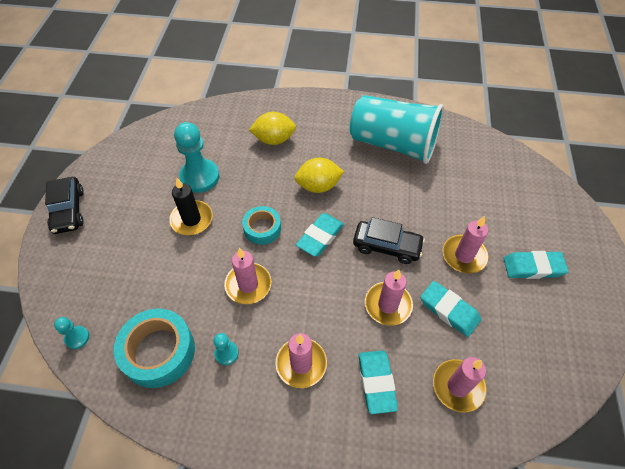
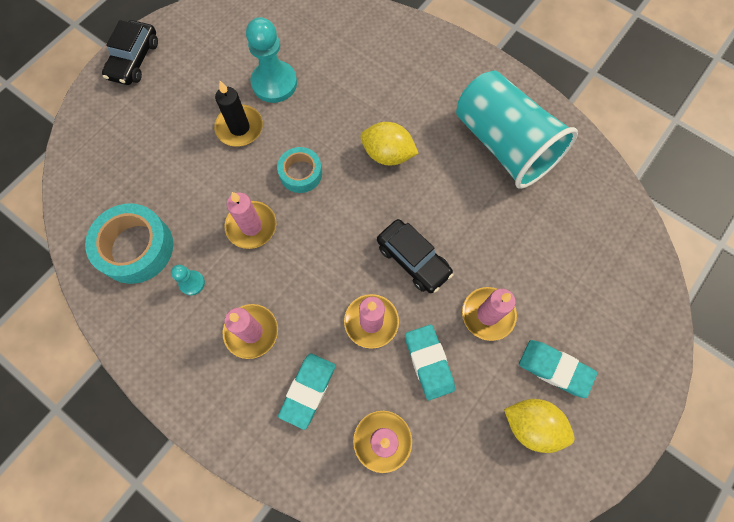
camera: 30 degrees right, 15 degrees up
turquoise pawn [54,317,89,349] -> none
yellow lemon [249,112,296,145] -> yellow lemon moved to [504,399,575,453]
turquoise eraser [296,213,344,257] -> none

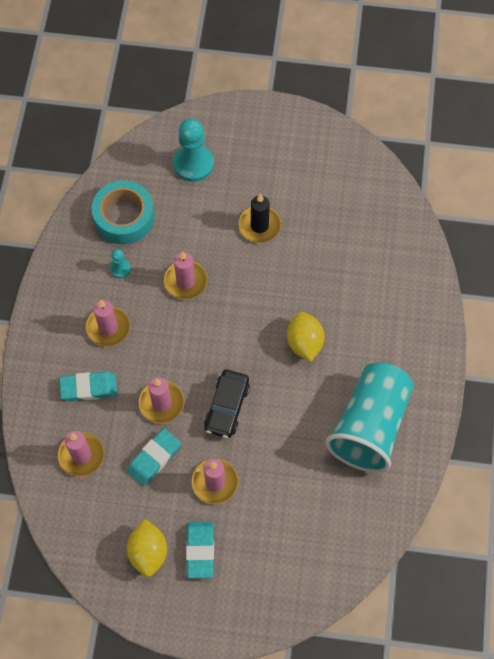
camera: 60 degrees right, 5 degrees down
black car [102,20,158,85] -> none
turquoise pawn [246,17,297,103] -> turquoise pawn moved to [173,118,214,182]
turquoise tape [277,147,322,193] -> none

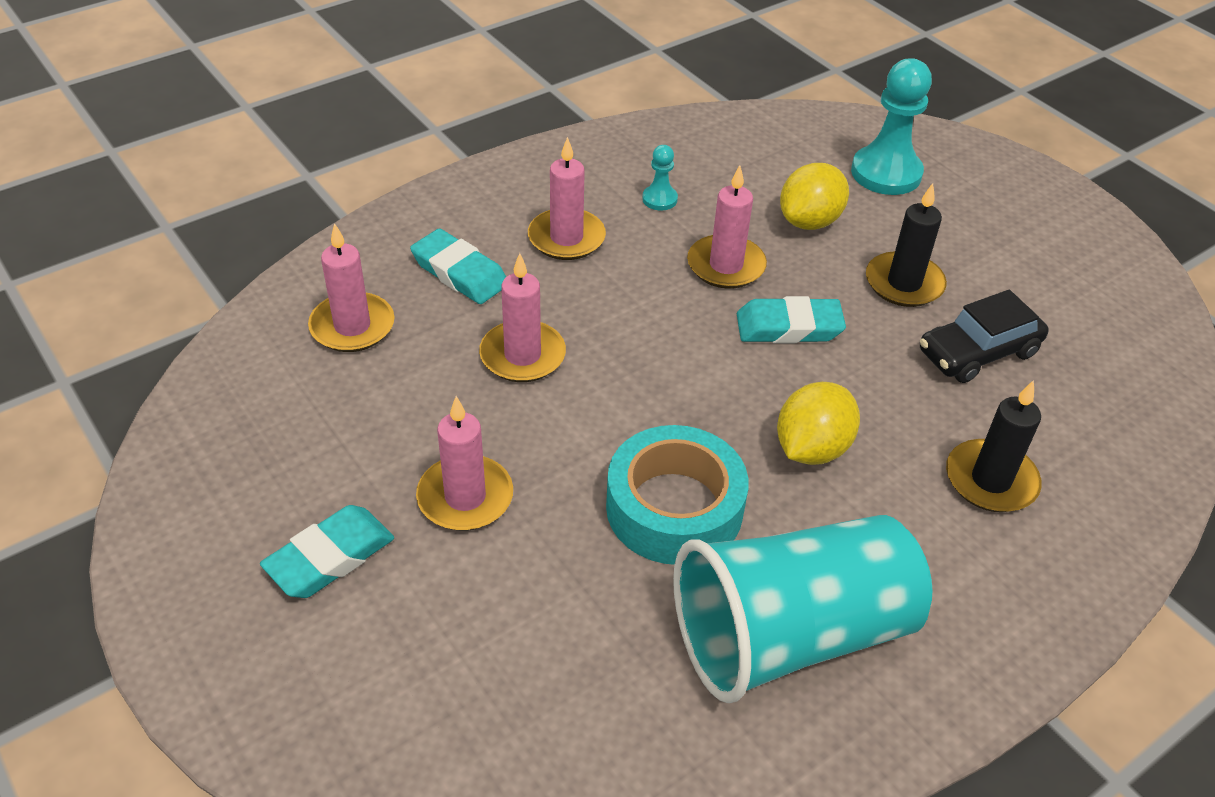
camera: 45 degrees right, 20 degrees down
turquoise tape [91,180,155,244] -> turquoise tape moved to [606,425,748,565]
turquoise eraser [127,428,181,486] -> turquoise eraser moved to [737,296,846,343]
yellow lemon [127,519,167,577] -> yellow lemon moved to [780,163,849,230]
black car [204,370,250,438] -> black car moved to [920,290,1049,383]
none -> black candle [946,380,1042,512]

